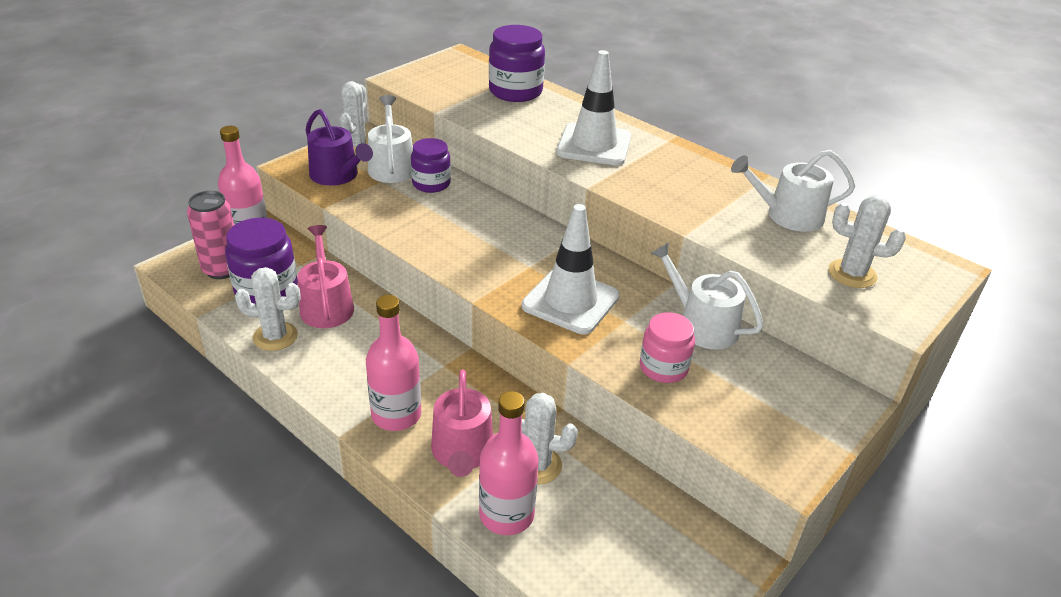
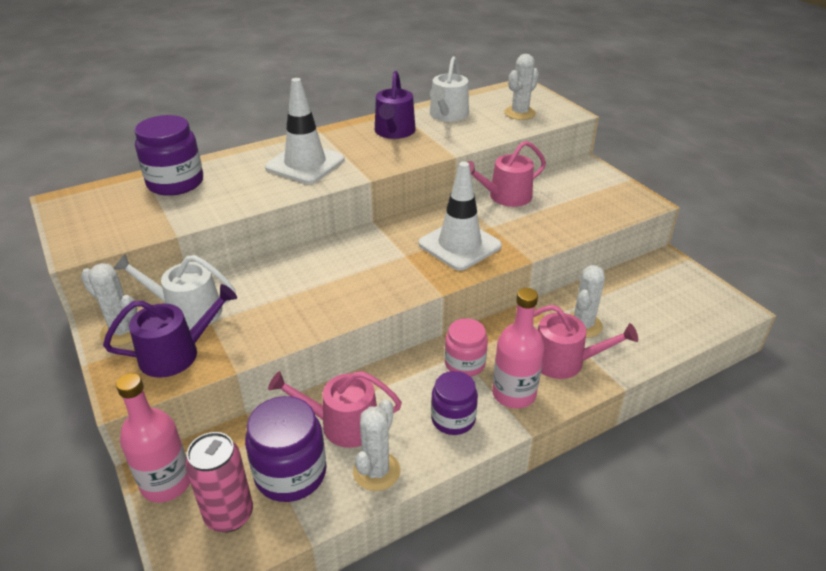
camera: 70 degrees left, 0 degrees up
purple jar [411,138,451,193] -> purple jar moved to [431,371,478,435]
pink bottle [479,391,539,535] -> none
pink jar [640,312,695,383] -> pink jar moved to [445,318,488,377]
white watering can [651,242,764,349] -> pink watering can [468,141,546,207]
none -> purple watering can [375,71,415,139]

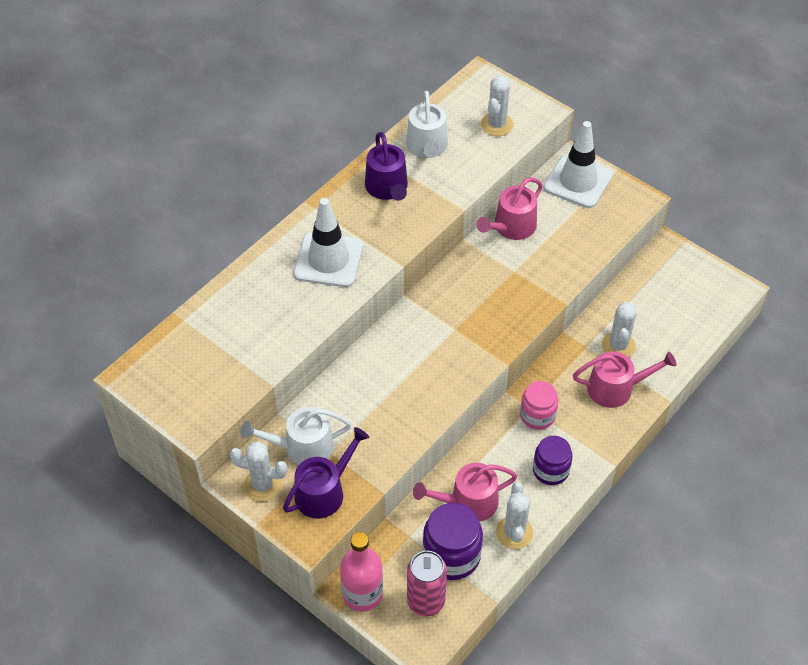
camera: 20 degrees left, 15 degrees up
purple jar [135,115,203,196] -> none
white traffic cone [419,162,502,271] -> white traffic cone moved to [543,121,613,208]
pink bottle [492,288,544,409] -> none

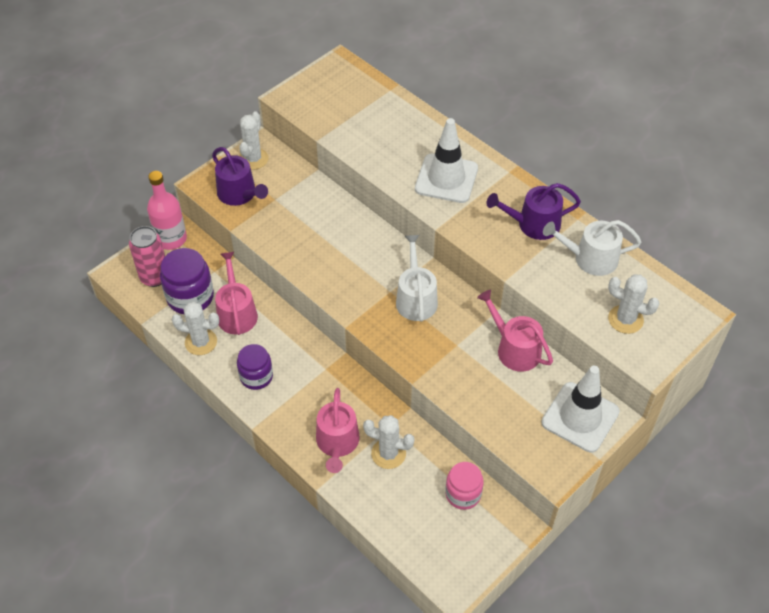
camera: 95 degrees right, 0 degrees up
white watering can [240,407,352,465] -> white watering can moved to [396,235,438,322]
pink jar [520,381,558,430] -> pink jar moved to [445,462,484,510]

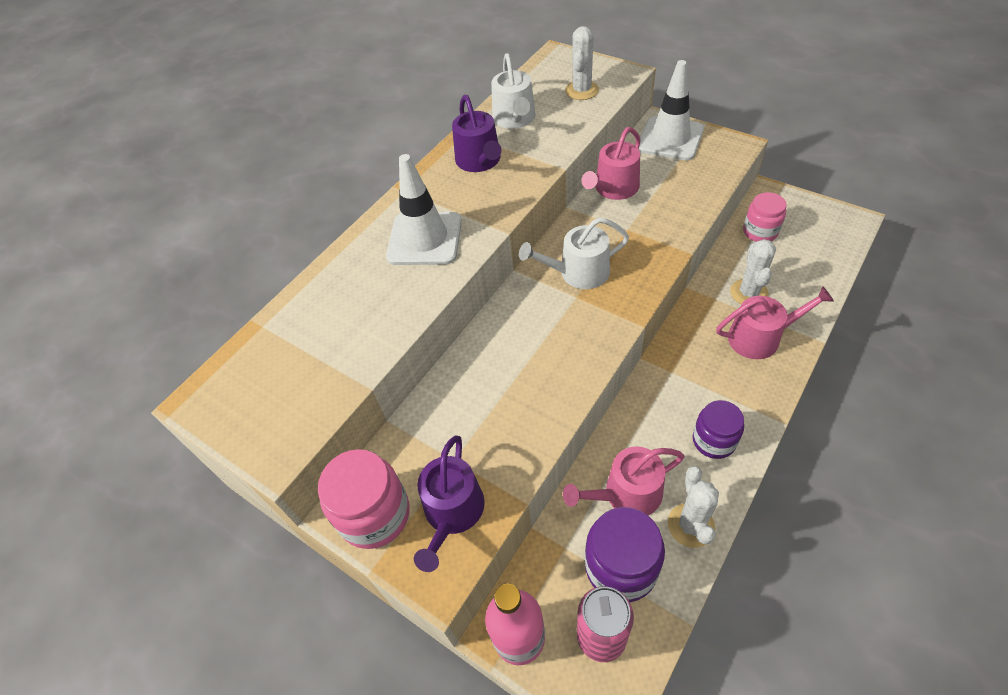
camera: 95 degrees left, 0 degrees up
purple watering can [212,147,268,206] -> purple watering can turned 150 degrees clockwise [414,436,485,572]
white cactus [239,111,269,170] -> pink jar [318,449,409,549]

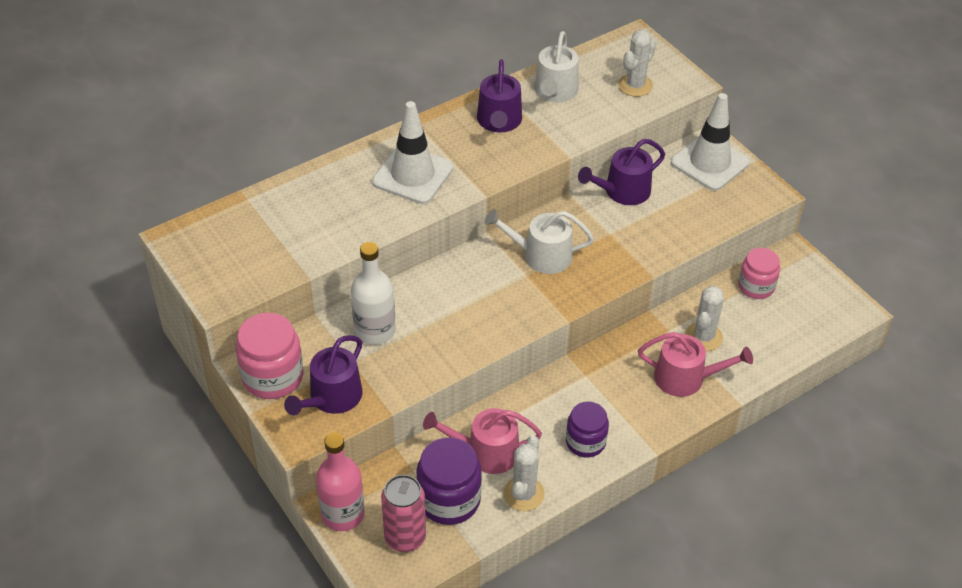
camera: 15 degrees right, 5 degrees down
pink watering can [581,127,641,200] -> purple watering can [578,139,665,205]
none -> white bottle [351,242,395,345]

